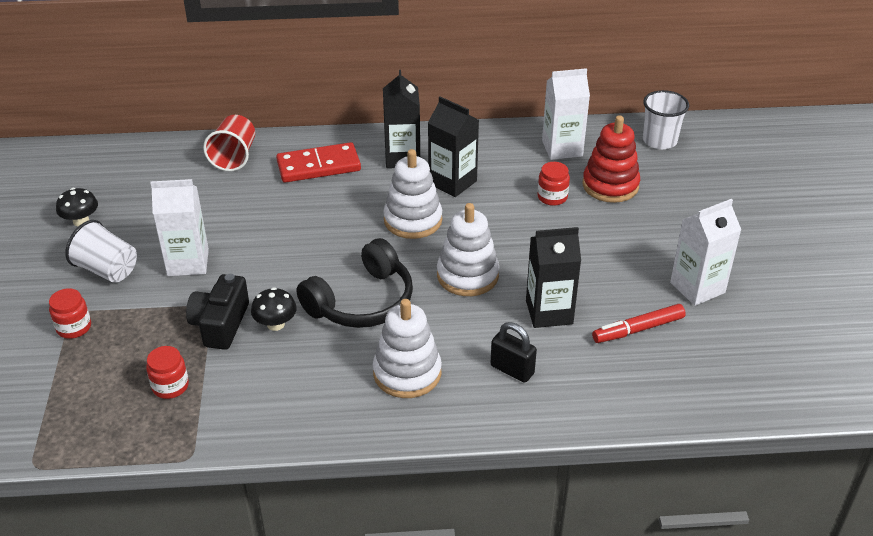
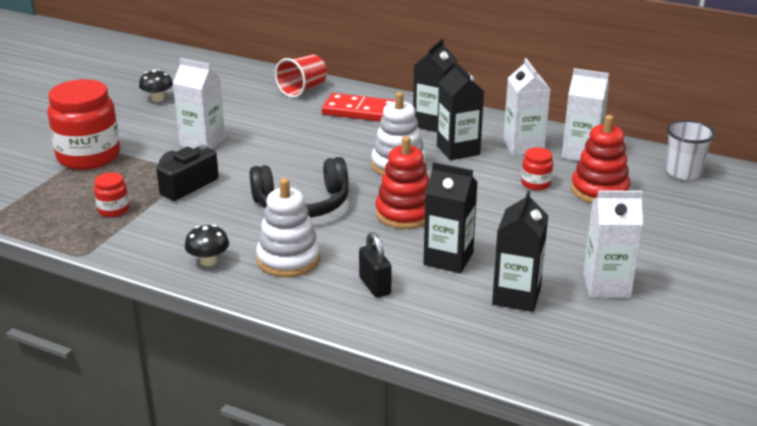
camera: 30 degrees right, 10 degrees down
red jar [49,288,91,339] -> red jar [47,79,120,170], size x2.20
white cup [65,220,137,283] -> none
black mushroom [251,287,297,331] -> black mushroom moved to [185,225,229,266]
white stacking toy [437,203,499,296] -> red stacking toy [376,136,429,229]
red marker [592,304,686,343] -> black carton [492,190,548,312]
none -> white carton [503,58,551,156]

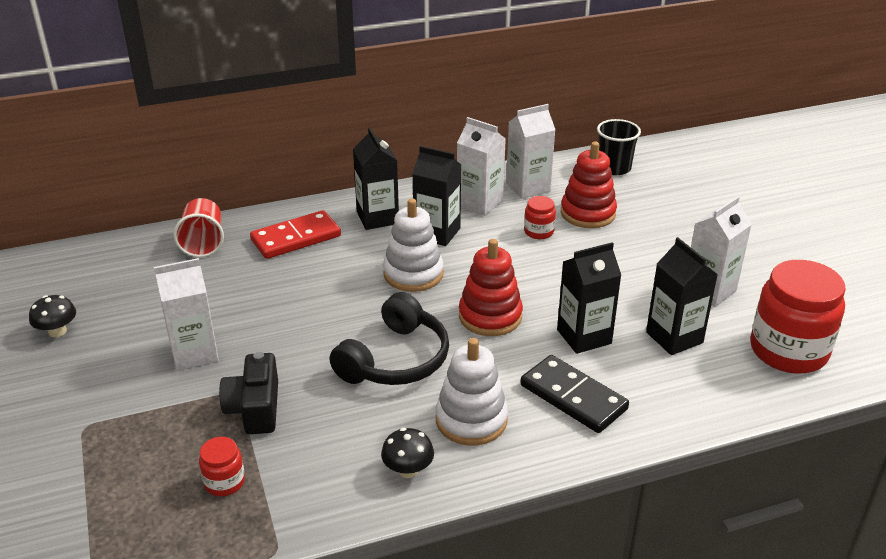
camera: 45 degrees left, 5 degrees up
red jar [47,79,120,170] -> red jar moved to [750,260,846,374]
black padlock [359,232,392,298] -> black domino [521,355,629,433]
white cup [665,120,715,180] -> black cup [597,119,641,175]

